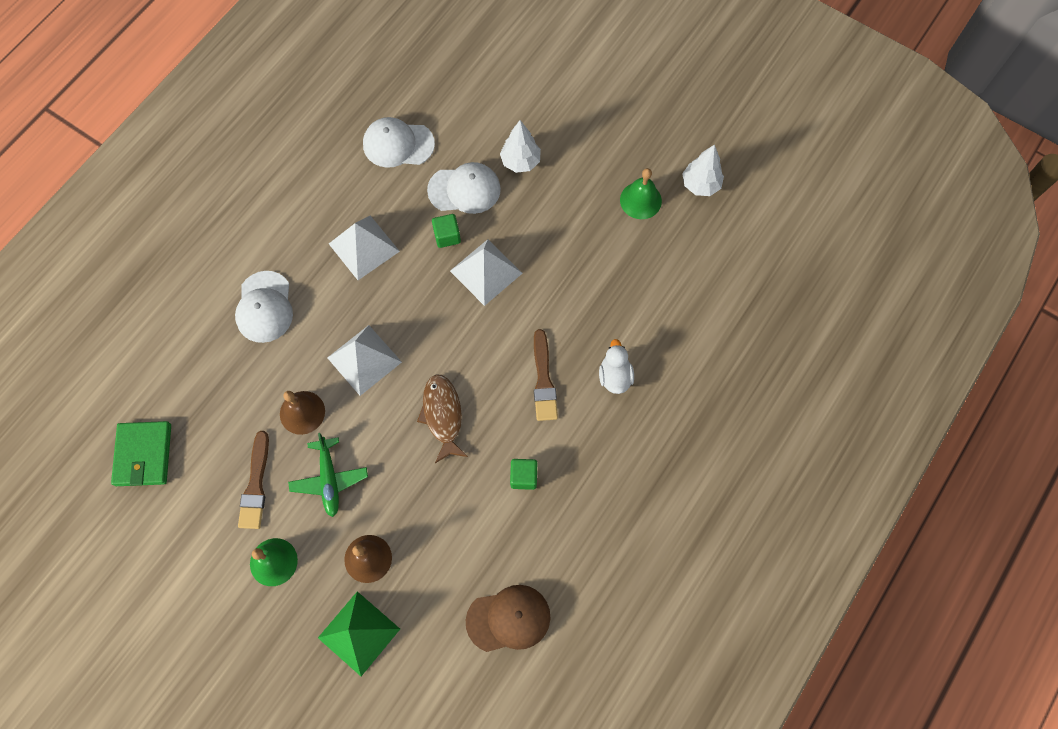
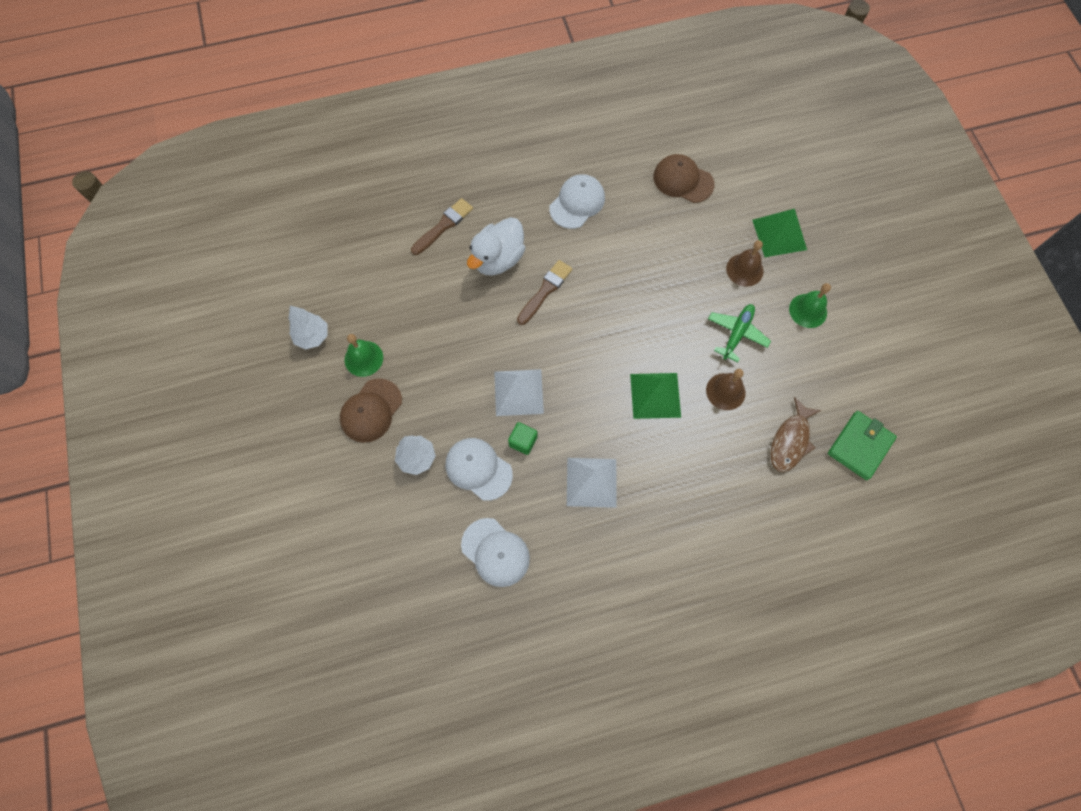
camera: 140 degrees left, 0 degrees up
white cap [235,271,293,343] -> white cap moved to [549,174,605,229]
brown brush [238,431,269,529] -> brown brush moved to [411,198,473,255]
white pyramid [327,325,402,396] -> green pyramid [630,373,681,419]
brown fish [417,374,468,463] -> brown fish moved to [770,397,821,472]
green cube [510,459,537,490] -> none
white duck [599,339,634,394] -> white duck [467,217,525,275], size x1.65
none -> brown cap [340,378,402,443]

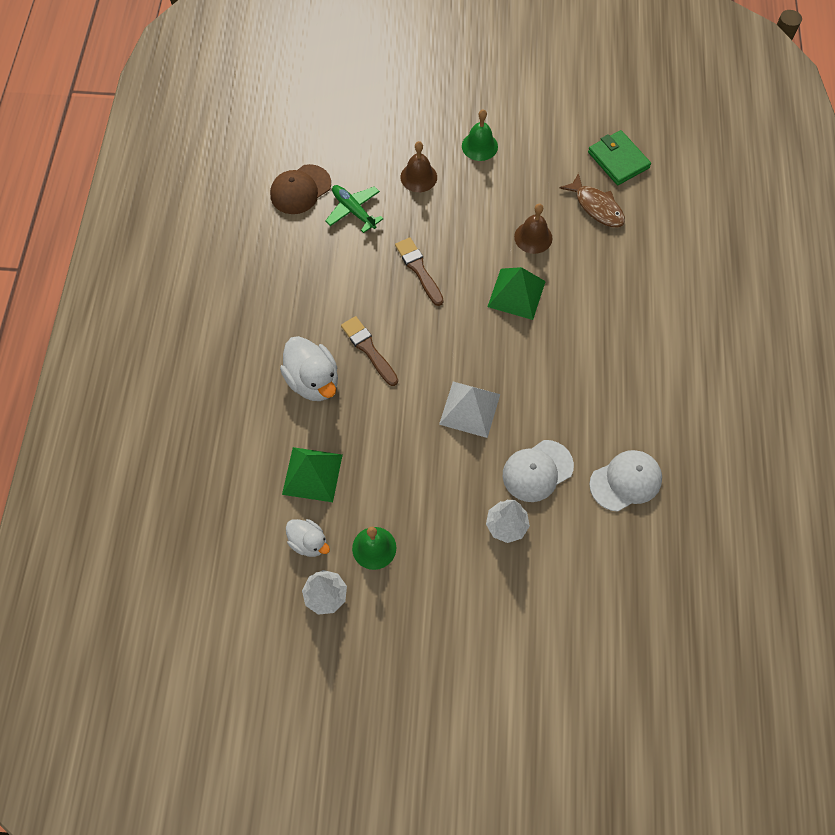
camera: 70 degrees left, 5 degrees down
brown cap [340,378,402,443] -> none
brown brush [411,198,473,255] -> brown brush moved to [395,237,444,306]
green cube [508,422,537,455] -> none
white cap [549,174,605,229] -> none
white pyramid [567,458,617,508] -> none
green plane [708,304,771,362] -> green plane moved to [325,185,383,233]
green pyramid [752,209,807,257] -> green pyramid moved to [282,447,343,502]
none -> white duck [286,519,330,557]

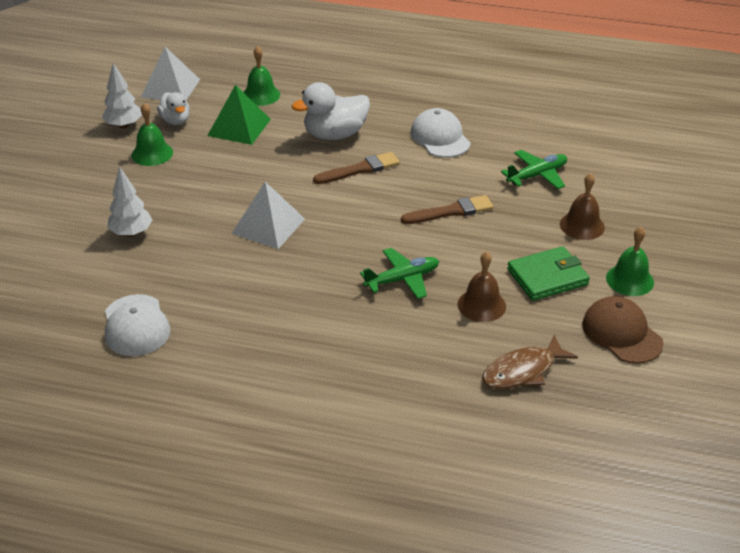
camera: 100 degrees right, 25 degrees down
brown cap [270,164,331,214] -> brown cap moved to [582,296,664,364]
white duck [286,519,330,557] -> white duck turned 75 degrees counterclockwise [157,92,190,125]
green pyramid [487,267,546,320] -> green plane [360,248,439,299]
white cap [503,440,574,502] -> white cap moved to [411,108,471,158]
green wallet [588,130,651,185] -> green wallet moved to [507,246,590,301]
none -> white pyramid [141,47,200,100]
none -> green bell [244,46,280,106]

